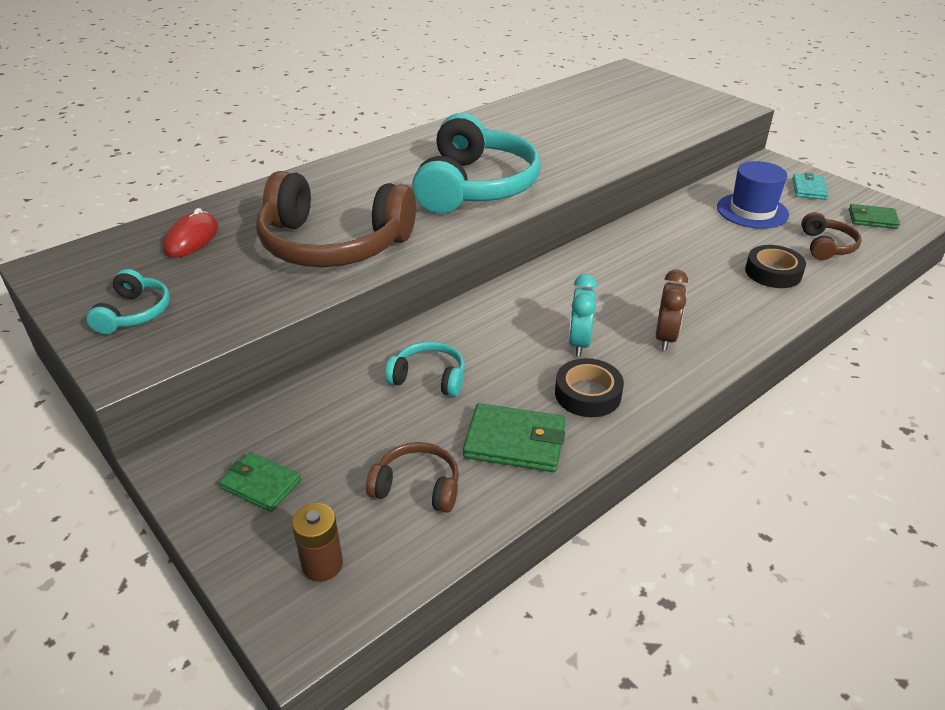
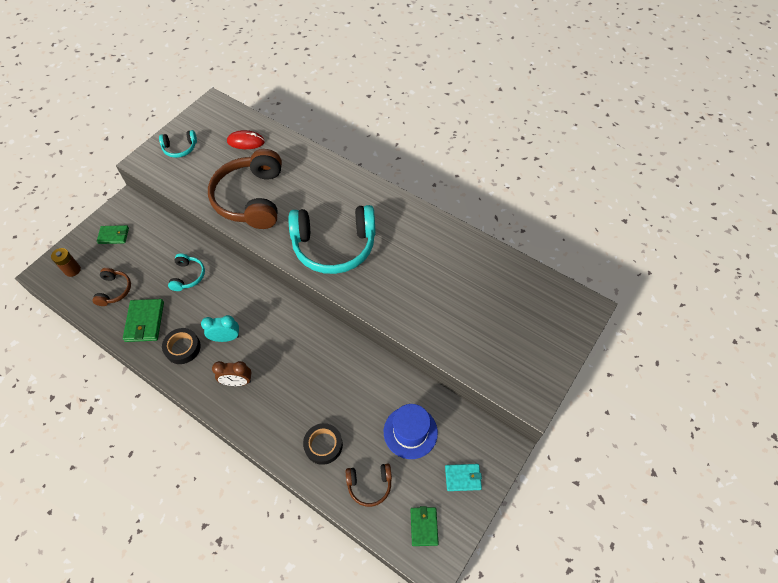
camera: 75 degrees right, 20 degrees up
green wallet [219,452,301,512] -> green wallet turned 75 degrees clockwise [97,225,129,244]

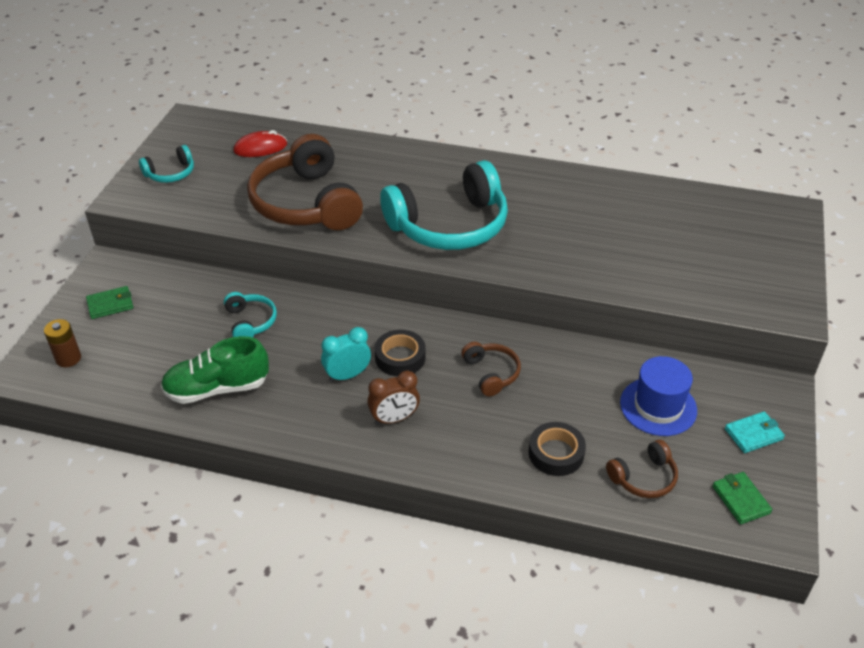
camera: 20 degrees left, 15 degrees down
brown headphones [92,268,131,306] -> brown headphones moved to [461,342,521,396]
green wallet [123,299,164,342] -> green shoe [161,336,269,404]
black tape [162,328,201,364] -> black tape moved to [375,330,426,376]

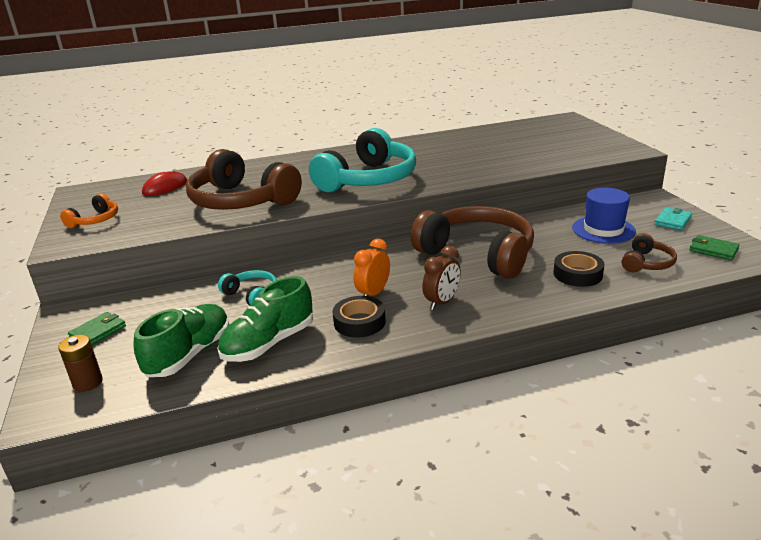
camera: 30 degrees left, 15 degrees down
turquoise headphones [139,145,194,183] -> orange headphones [60,194,118,228]
turquoise clock [321,327,371,382] -> orange clock [354,239,390,296]
black tape [375,330,426,376] -> black tape moved to [333,296,386,338]
brown headphones [461,342,521,396] -> brown headphones [411,206,534,279], size x2.19
none -> green shoe [133,304,229,377]

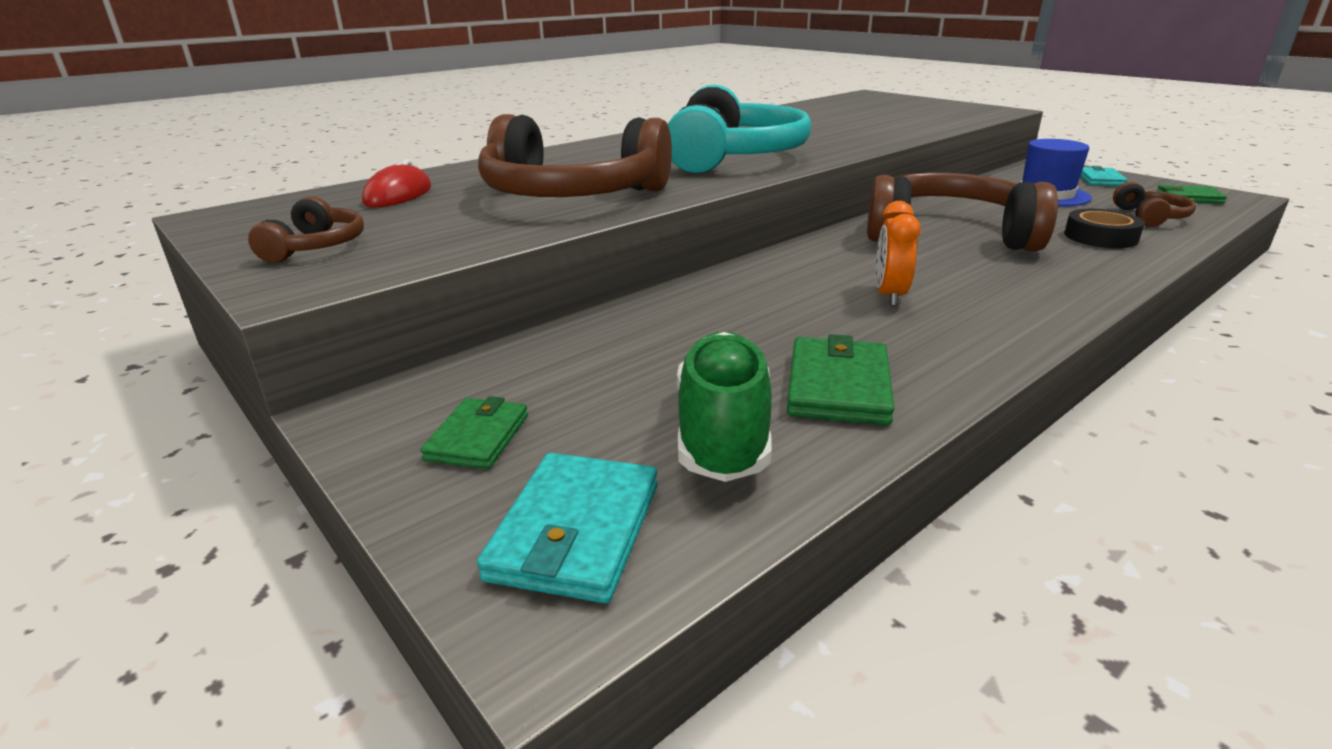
camera: 25 degrees left, 0 degrees up
brown battery [58,335,103,392] -> turquoise wallet [477,453,658,603]
orange headphones [60,194,118,228] -> brown headphones [248,196,364,263]
green shoe [217,276,313,362] -> green wallet [787,334,895,425]
turquoise headphones [218,270,277,305] -> none
black tape [333,296,386,338] -> none
brown clock [422,246,461,310] -> none

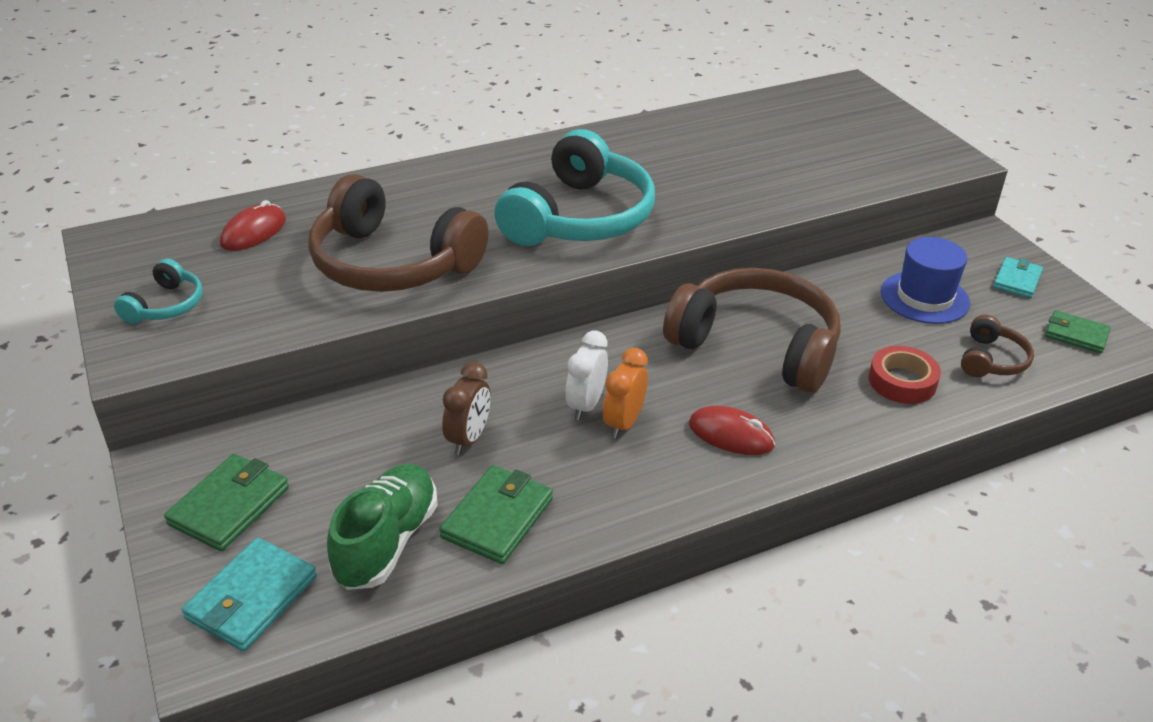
camera: 15 degrees right, 10 degrees up
brown headphones [248,196,364,263] -> turquoise headphones [114,259,203,324]
green wallet [421,396,528,469] -> green wallet [164,454,289,551], size x1.50
black tape [1064,209,1145,248] -> red tape [869,346,941,404]
none -> brown clock [442,362,490,455]
none -> white clock [565,330,608,420]
none -> red mouse [689,405,775,455]

